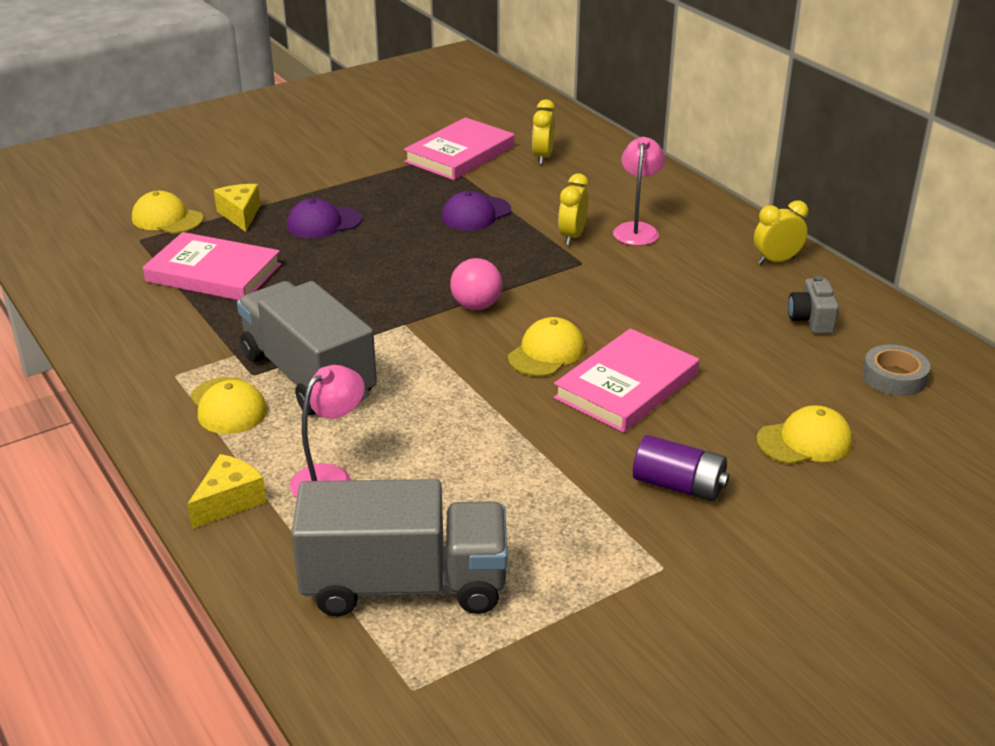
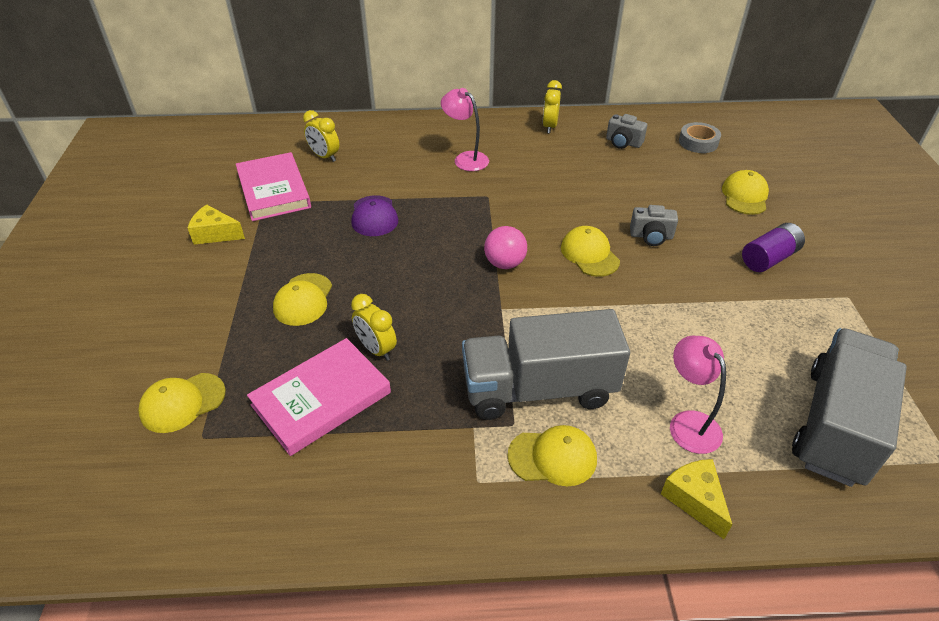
camera: 60 degrees left, 10 degrees up
yellow cheese [214,184,260,232] -> yellow cheese moved to [188,204,245,245]
purple cap [287,198,362,238] -> yellow cap [273,273,332,326]
pink book [554,328,699,433] -> grey camera [630,205,678,246]
yellow clock [558,174,589,245] -> yellow clock moved to [351,294,397,361]

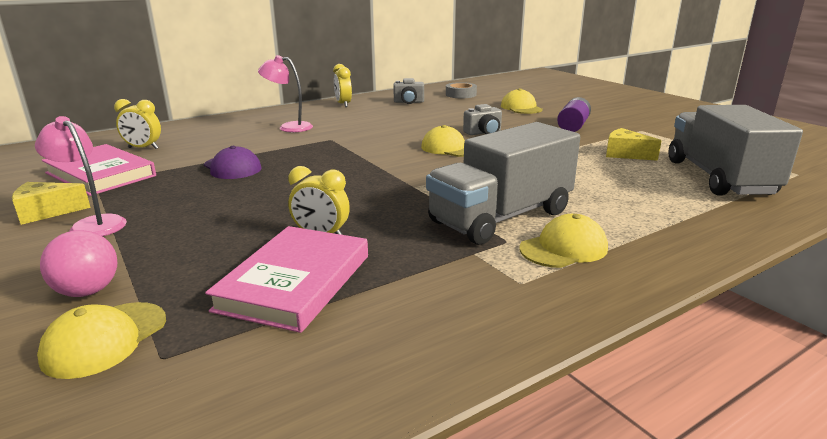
camera: 30 degrees left, 20 degrees down
yellow cap [273,273,332,326] -> none
pink ball [484,226,527,269] -> pink ball moved to [40,230,117,297]
yellow cheese [661,459,732,539] -> yellow cheese moved to [606,128,662,161]
pink lamp [670,336,726,454] -> pink lamp moved to [35,116,127,236]

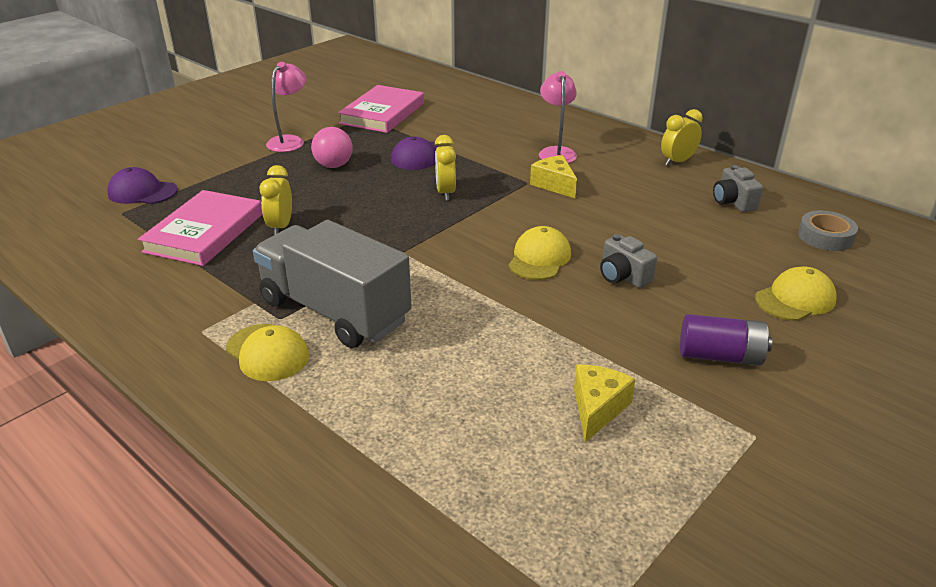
camera: 75 degrees right, 10 degrees up
yellow cheese [12,182,91,225] -> yellow cheese moved to [530,155,577,198]
yellow cap [37,302,166,379] -> purple cap [107,167,178,204]
pink ball [40,230,117,297] -> pink ball moved to [311,127,353,168]
yellow clock [114,99,161,149] -> yellow clock moved to [435,135,456,201]
pink book [205,226,368,333] -> pink book turned 75 degrees counterclockwise [138,190,263,266]
grey truck [668,105,803,196] -> none

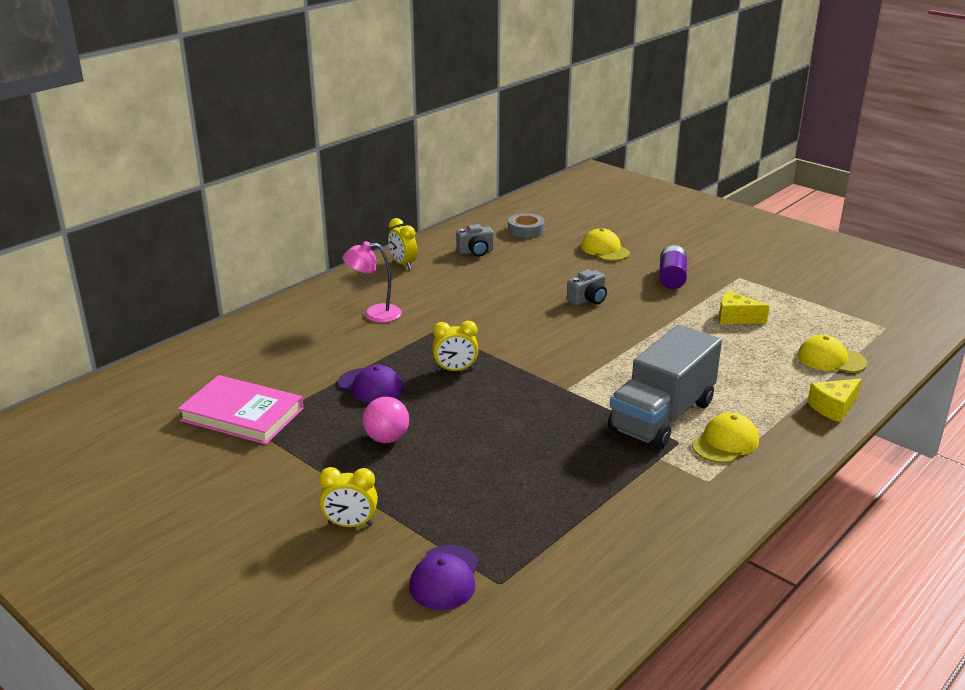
camera: 90 degrees left, 5 degrees down
pink book [138,190,263,266] -> none
yellow clock [259,165,292,235] -> yellow clock moved to [319,467,378,527]
pink lamp [266,62,306,152] -> none
yellow cap [509,226,571,280] -> yellow cap moved to [798,335,867,373]
yellow cheese [530,155,577,198] -> yellow cheese moved to [807,378,862,422]

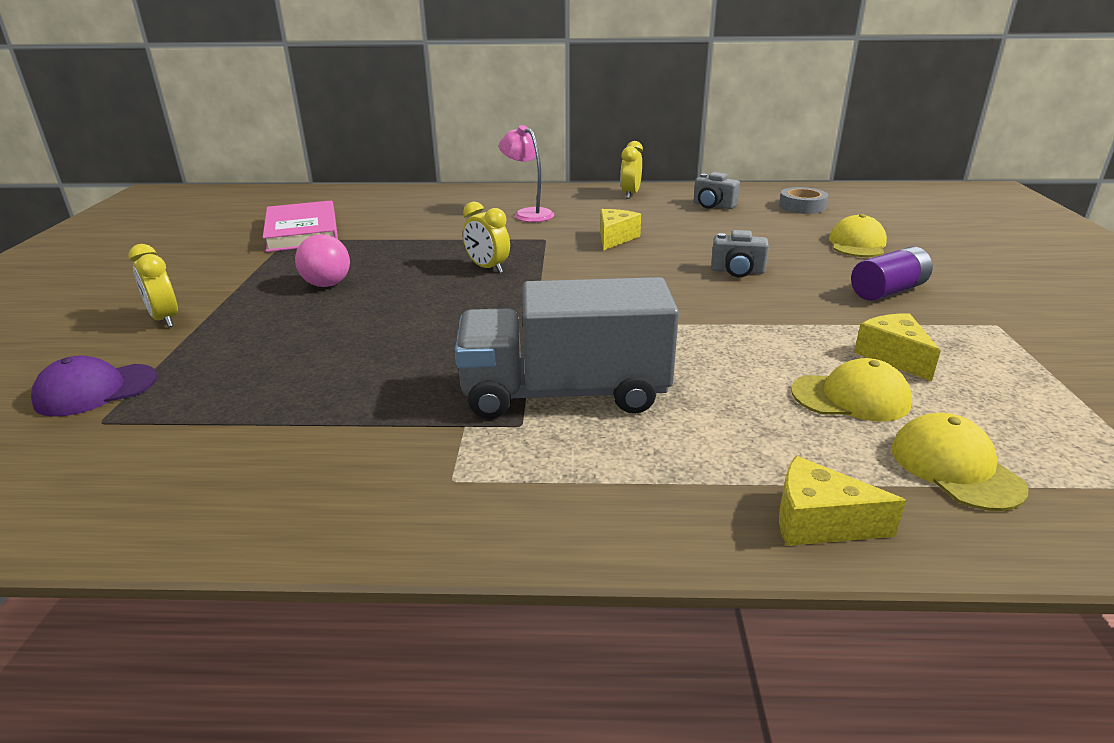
camera: 50 degrees right, 0 degrees up
purple cap [338,365,403,403] -> none
yellow cap [692,413,759,463] -> yellow cap moved to [791,358,912,422]
none -> yellow cheese [600,209,641,250]

